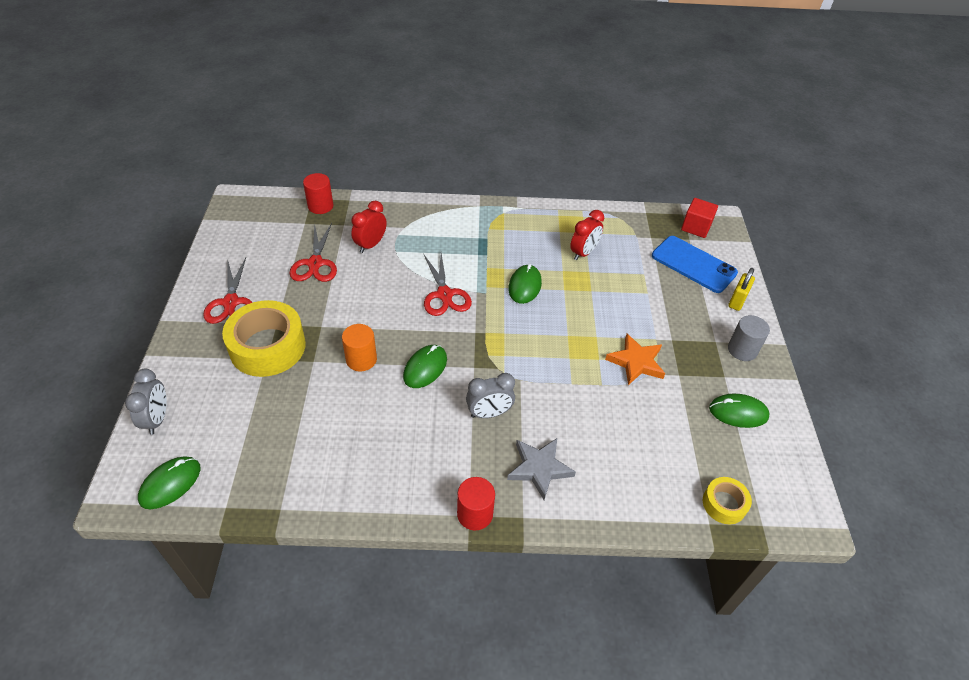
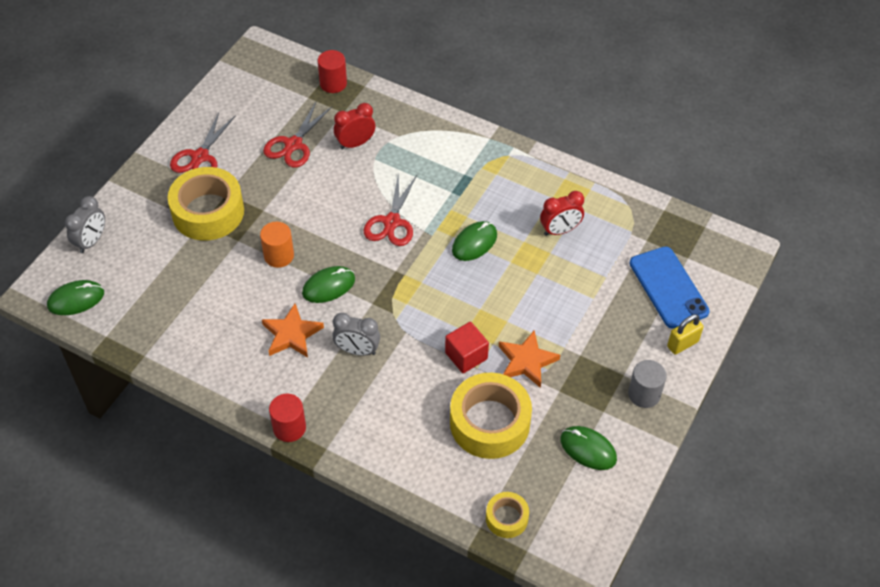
camera: 30 degrees right, 5 degrees up
grey star [507,438,576,500] -> none
red cube [681,198,718,238] -> red cube moved to [445,322,489,373]
none -> orange star [262,304,324,358]
none -> yellow tape [450,373,532,459]

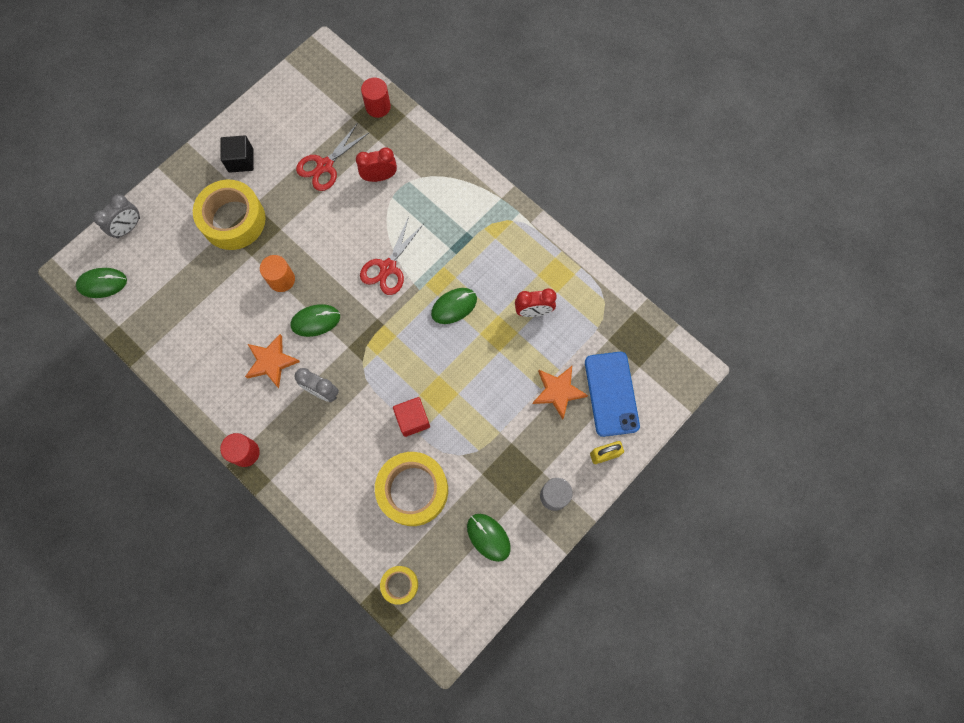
camera: 15 degrees right, 20 degrees up
red scissors [170,112,236,173] -> black cube [221,135,254,173]
orange star [499,330,560,388] -> orange star moved to [533,366,588,419]

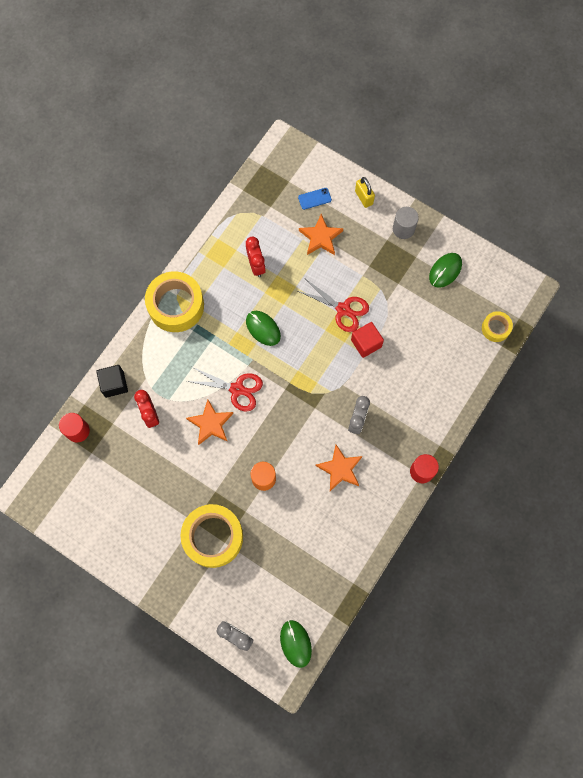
camera: 100 degrees left, 0 degrees up
black cube [221,135,254,173] -> black cube moved to [96,365,128,398]
green mouse [291,304,340,337] -> none
red scissors [296,124,369,191] -> red scissors moved to [298,279,369,332]
yellow tape [375,452,448,526] -> yellow tape moved to [145,271,204,332]
blue phone [585,352,640,437] -> blue phone [298,188,332,210], size x0.47
none -> orange star [186,399,233,445]

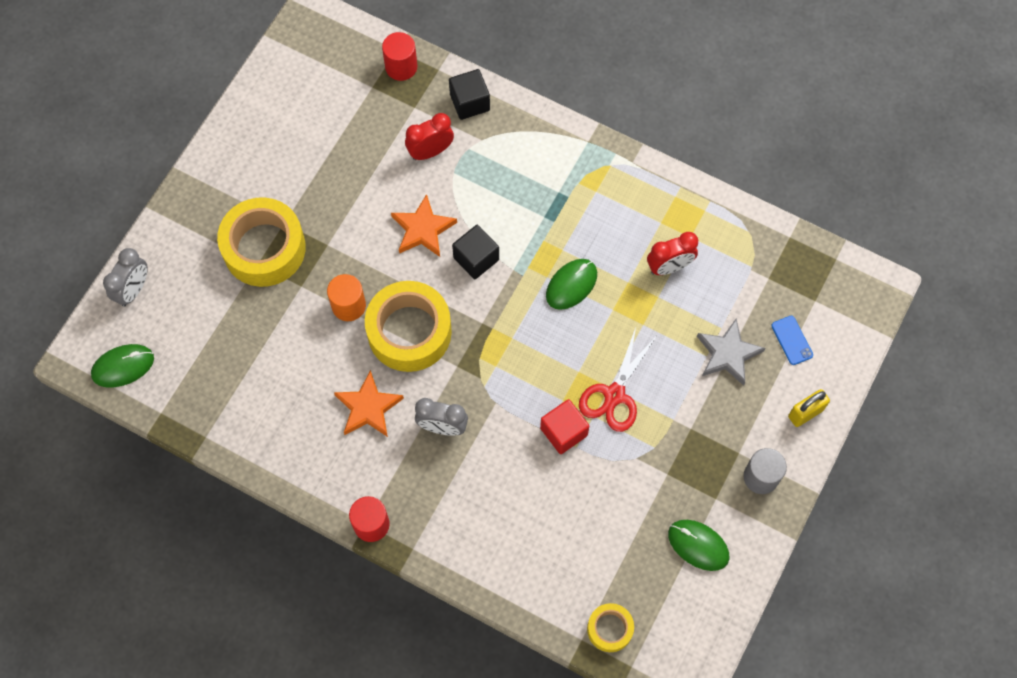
camera: 85 degrees right, 5 degrees down
yellow tape [145,271,204,332] -> yellow tape moved to [365,281,452,372]
red scissors [187,367,263,411] -> black cube [452,225,499,279]
orange star [299,214,343,255] -> grey star [697,318,765,386]

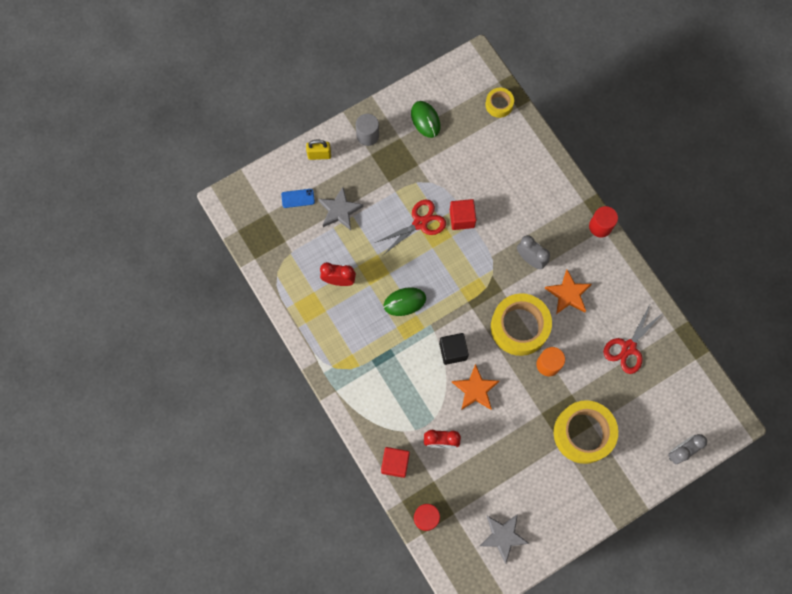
camera: 150 degrees left, 5 degrees up
green mouse [91,344,154,388] -> none
black cube [449,69,490,120] -> red cube [381,447,410,478]
blue phone [771,316,813,365] -> blue phone turned 75 degrees clockwise [281,189,315,208]
none -> grey star [480,514,530,564]
none -> red scissors [603,303,664,374]

